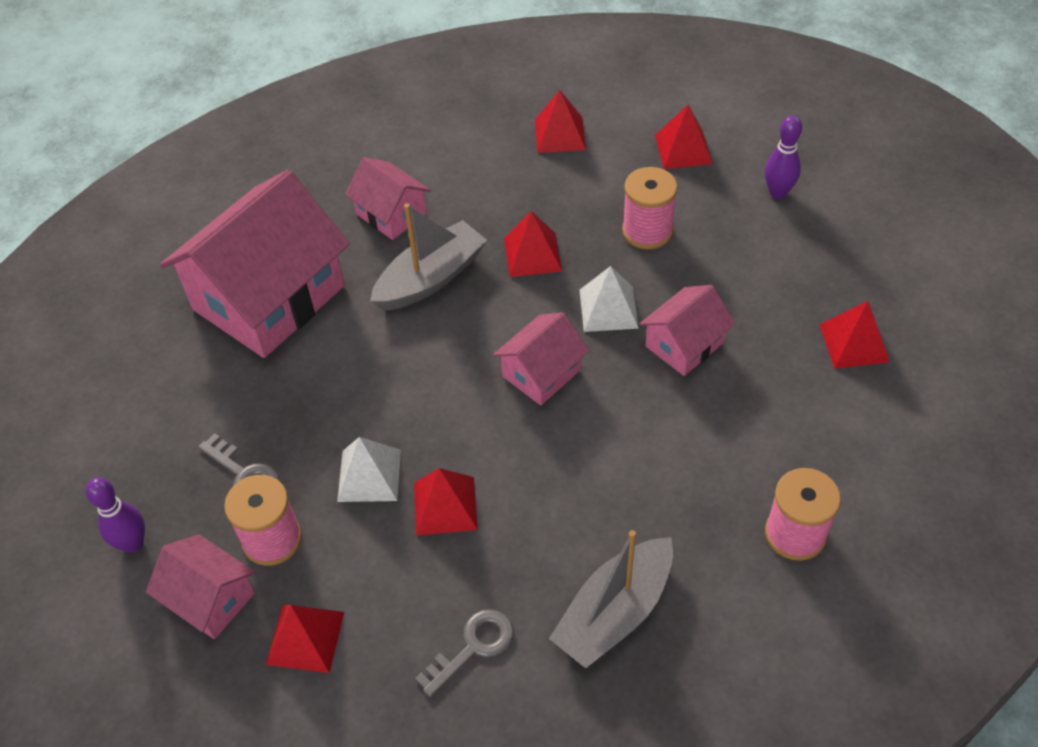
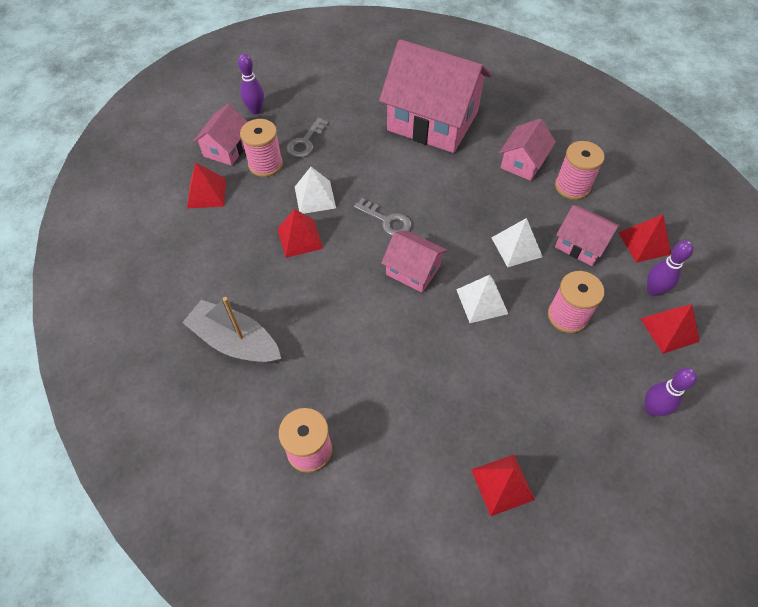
camera: 75 degrees right, 5 degrees up
grey boat [370,203,487,311] -> none
grey key [415,609,514,697] -> grey key moved to [354,198,411,236]
red pyramid [504,211,562,277] -> white pyramid [491,218,543,267]
pink house [639,285,735,376] -> pink house moved to [555,205,620,266]
none -> pink spool [555,141,605,200]
none -> purple bowling pin [647,241,694,296]

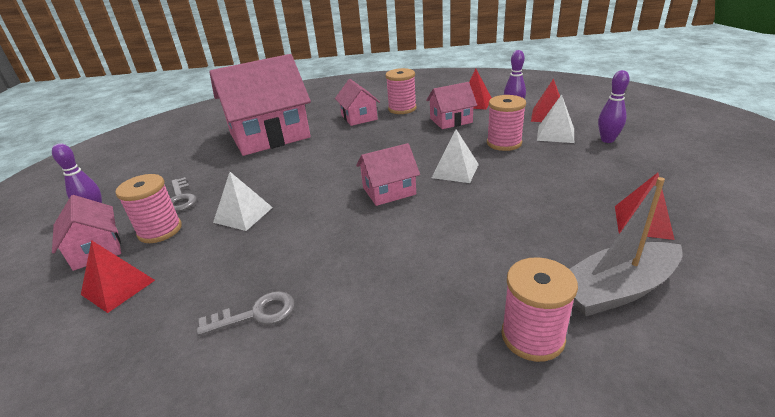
camera: 50 degrees left, 25 degrees down
grey boat [182,297,281,364] -> grey boat moved to [570,177,683,317]
red pyramid [277,209,323,258] -> none
grey key [354,198,411,236] -> grey key moved to [197,291,295,336]
white pyramid [491,218,543,267] -> white pyramid moved to [537,94,574,143]

